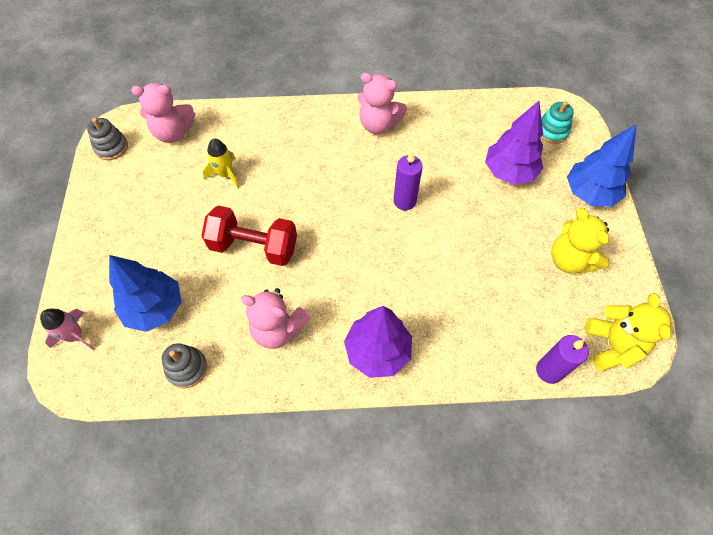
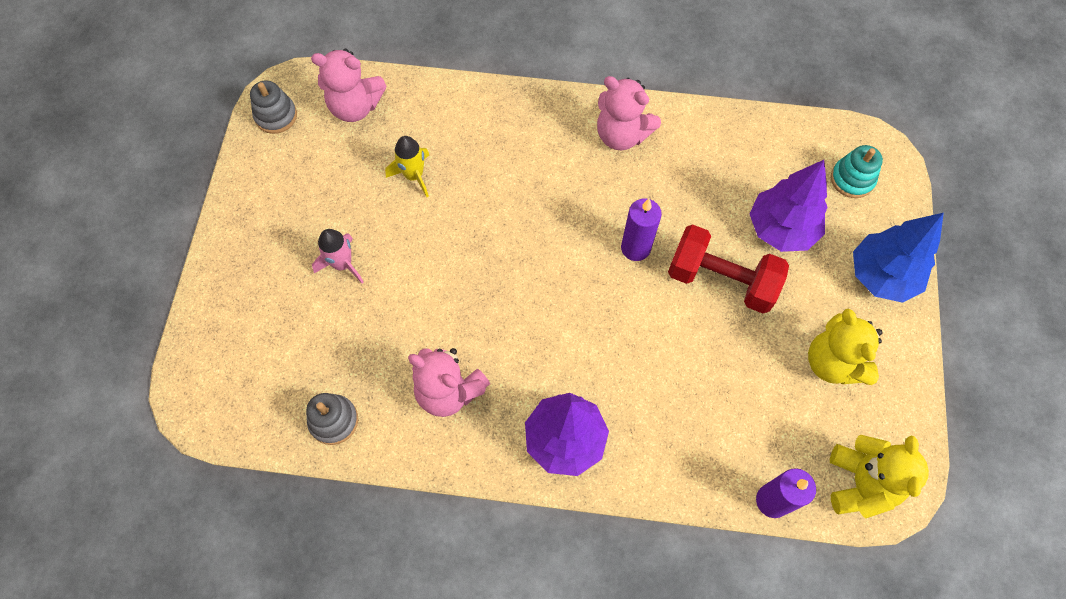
camera: 10 degrees right, 5 degrees up
pink rocket [40,309,95,350] -> pink rocket moved to [312,229,364,283]
blue tree [109,255,181,332] -> none
red dumbbell [201,206,297,266] -> red dumbbell moved to [668,224,789,313]

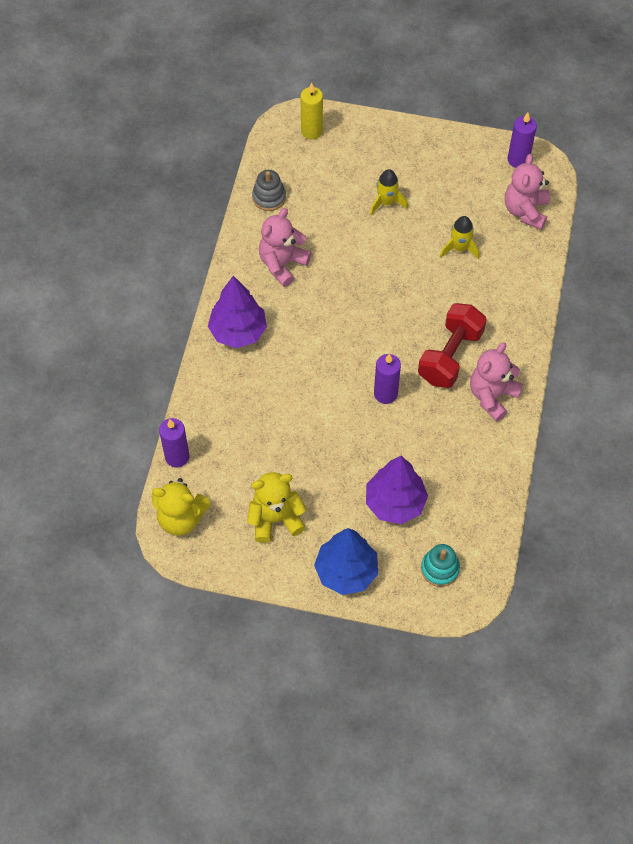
camera: 95 degrees right, 5 degrees down
grey stacking toy [250,81,297,134] -> purple candle [508,112,537,168]
pink rocket [312,229,364,283] -> yellow rocket [370,169,408,215]
red dumbbell [668,224,789,313] -> red dumbbell moved to [418,303,487,388]
none -> yellow candle [301,83,323,139]

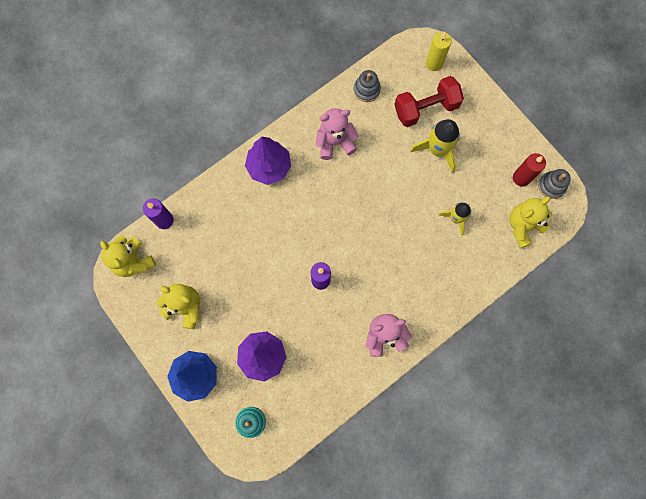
camera: 40 degrees right, 15 degrees up
yellow rocket [370,169,408,215] -> yellow rocket [410,119,460,173], size x1.56
red dumbbell [418,303,487,388] -> red dumbbell moved to [394,76,464,127]
pink teddy bear [505,154,550,230] -> yellow teddy bear [509,196,552,248]
purple candle [508,112,537,168] -> grey stacking toy [538,169,571,199]
none -> red candle [513,153,546,186]

